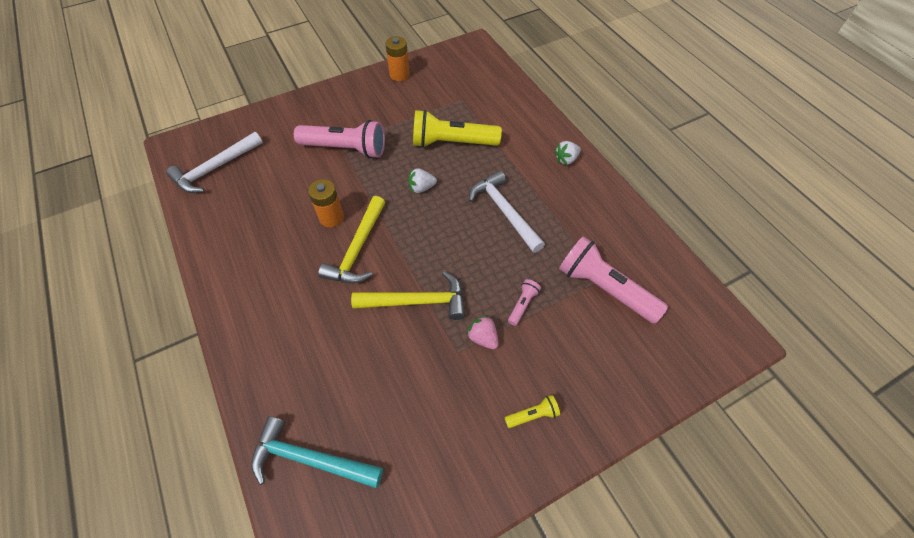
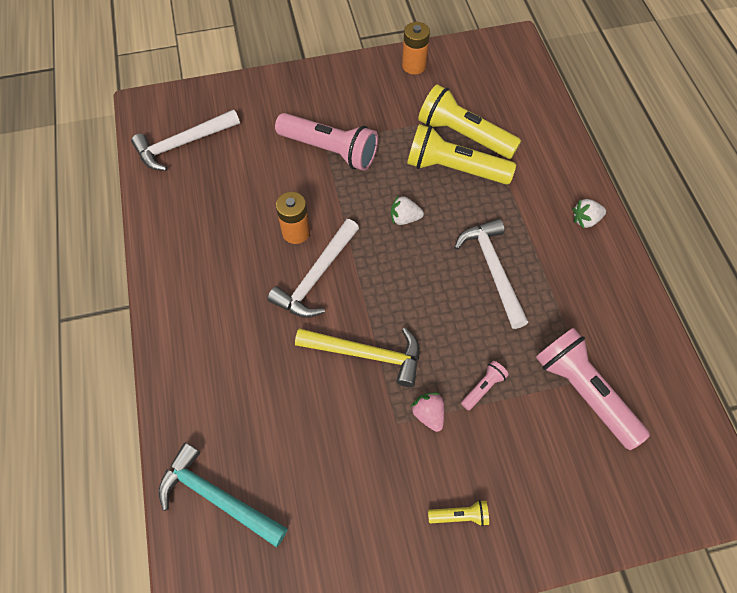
camera: 15 degrees right, 5 degrees up
yellow hammer [318,196,385,284] -> white hammer [267,219,359,318]
none -> yellow flashlight [418,84,521,159]

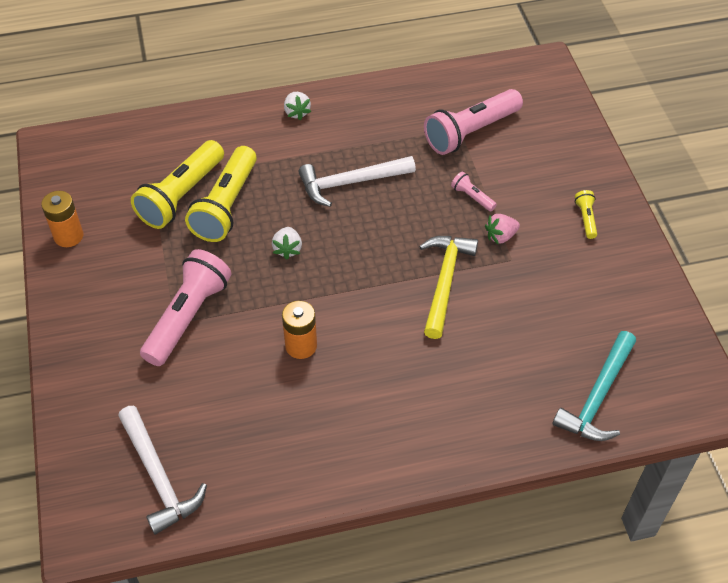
camera: 90 degrees left, 10 degrees down
white hammer [267,219,359,318] -> none

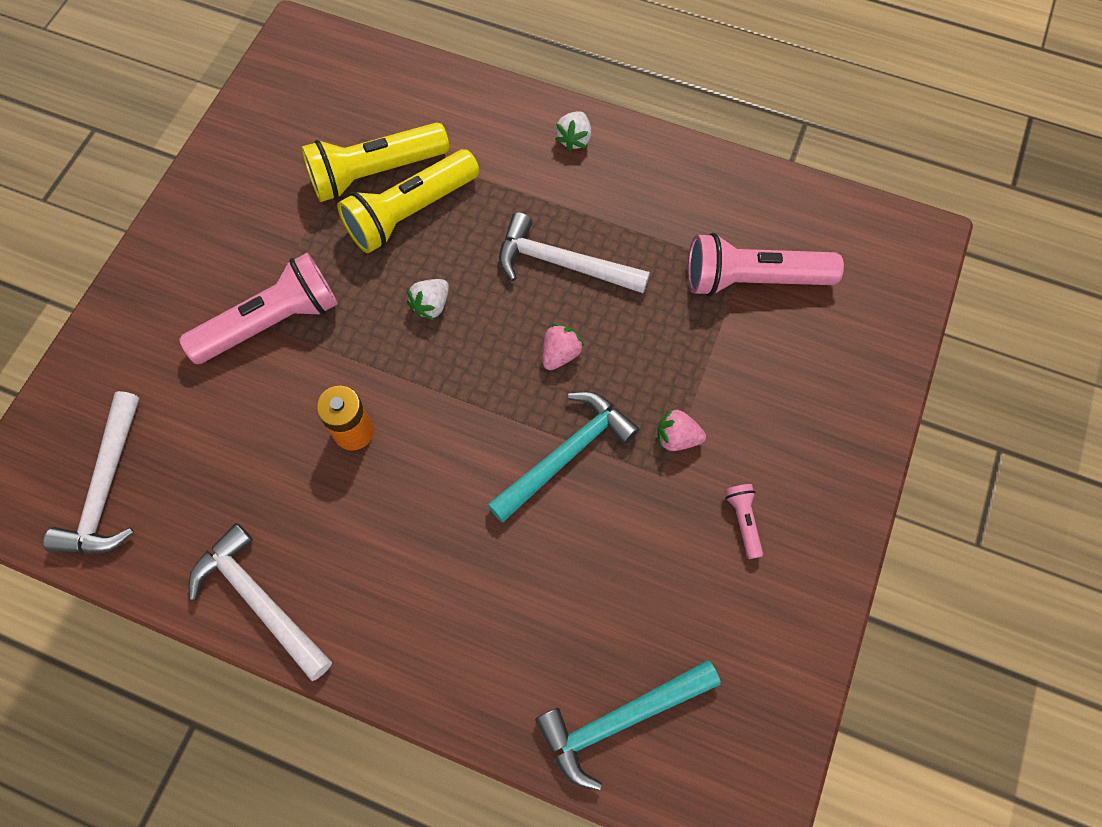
camera: 35 degrees right, 15 degrees up
orange battery [41,191,83,247] -> none
yellow hammer [419,236,478,339] -> turquoise hammer [487,391,640,523]
pink flashlight [451,172,497,211] -> pink flashlight moved to [725,484,763,559]
yellow flashlight [575,190,597,239] -> none
none -> white hammer [189,523,332,681]
none -> pink strawberry [543,323,584,370]

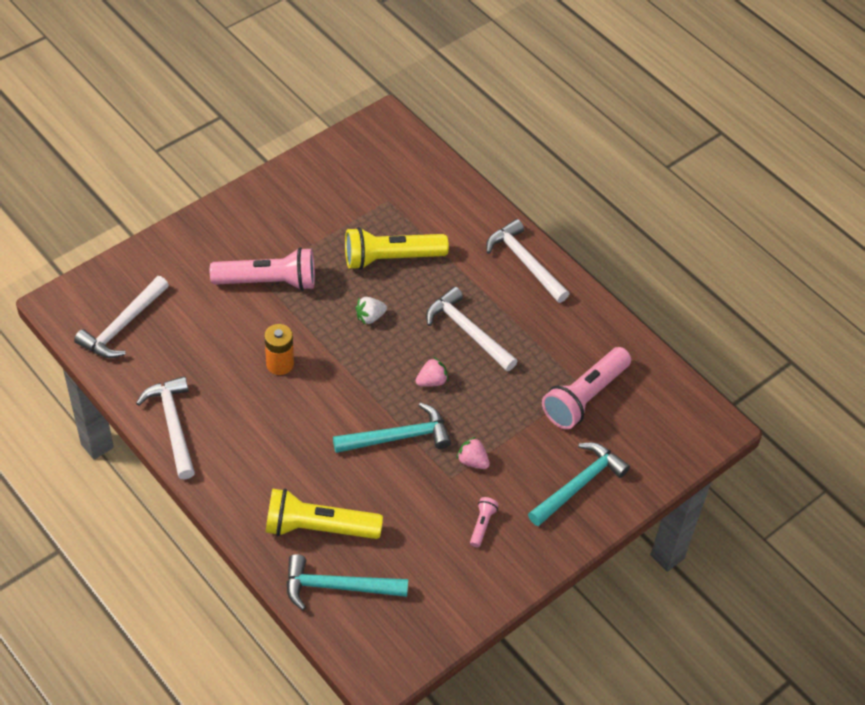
camera: 25 degrees right, 15 degrees down
yellow flashlight [301,122,449,202] -> yellow flashlight moved to [266,488,383,539]
white strawberry [555,111,591,151] -> white hammer [486,219,570,303]
pink flashlight [688,233,844,296] -> pink flashlight turned 75 degrees counterclockwise [542,347,631,429]
none -> turquoise hammer [528,442,630,526]

